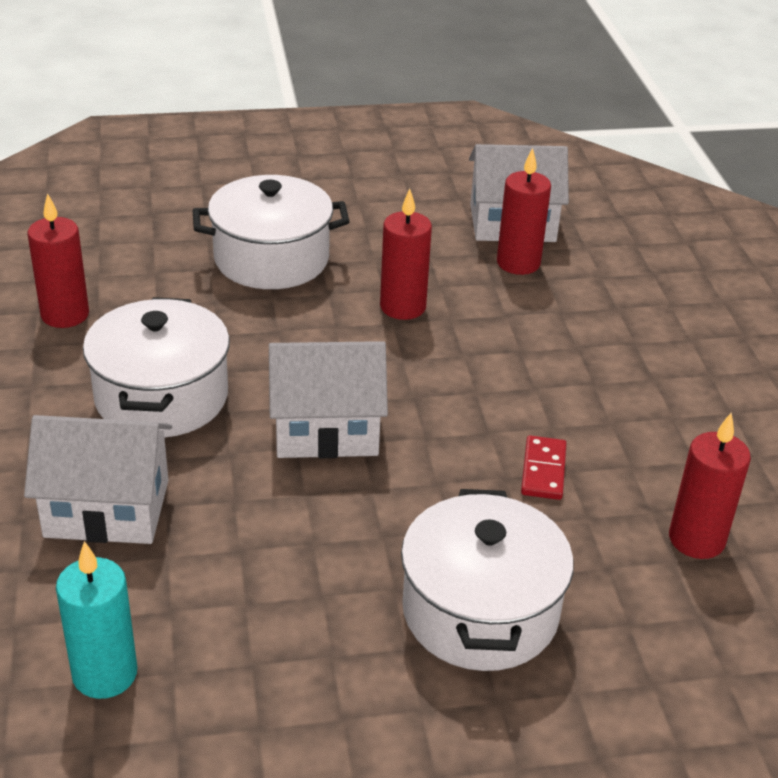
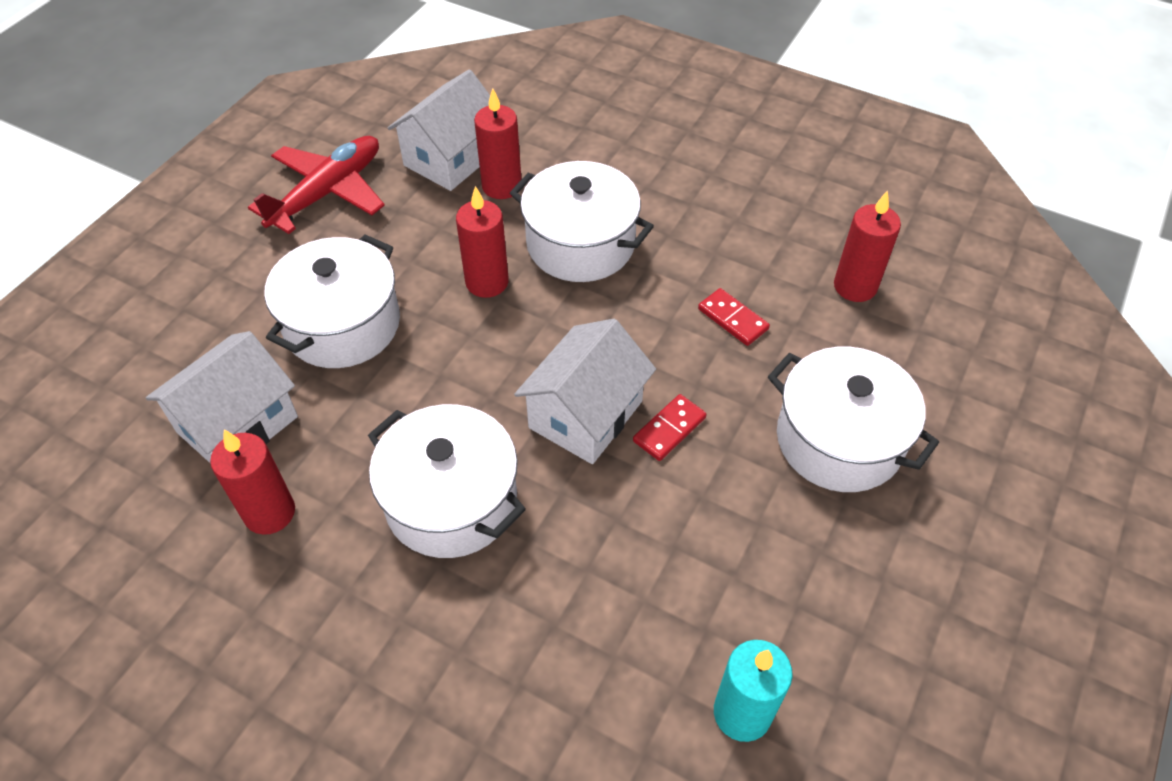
camera: 50 degrees left, 15 degrees up
white house [24,415,172,544] -> white house moved to [146,331,298,463]
none -> red plane [248,136,385,234]
none -> white pot [510,161,654,282]
none -> red domino [633,394,707,461]

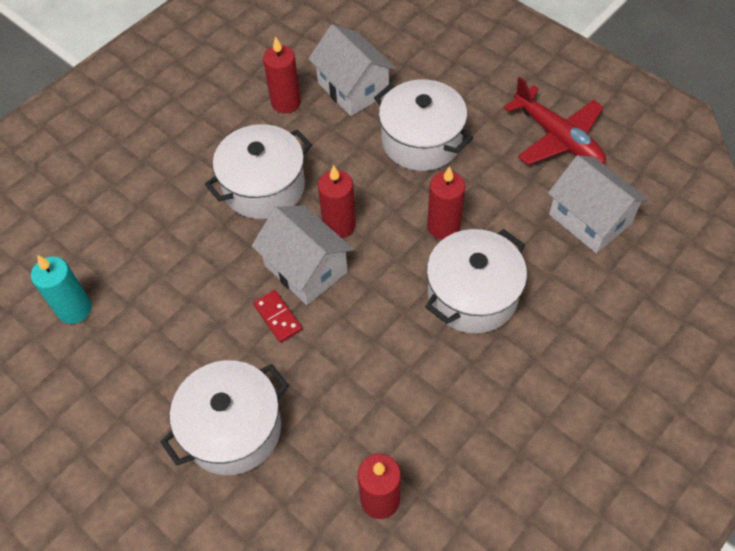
camera: 105 degrees right, 5 degrees up
red candle [474,88,521,199] -> red candle moved to [318,165,356,238]
red domino [698,288,770,346] -> none

